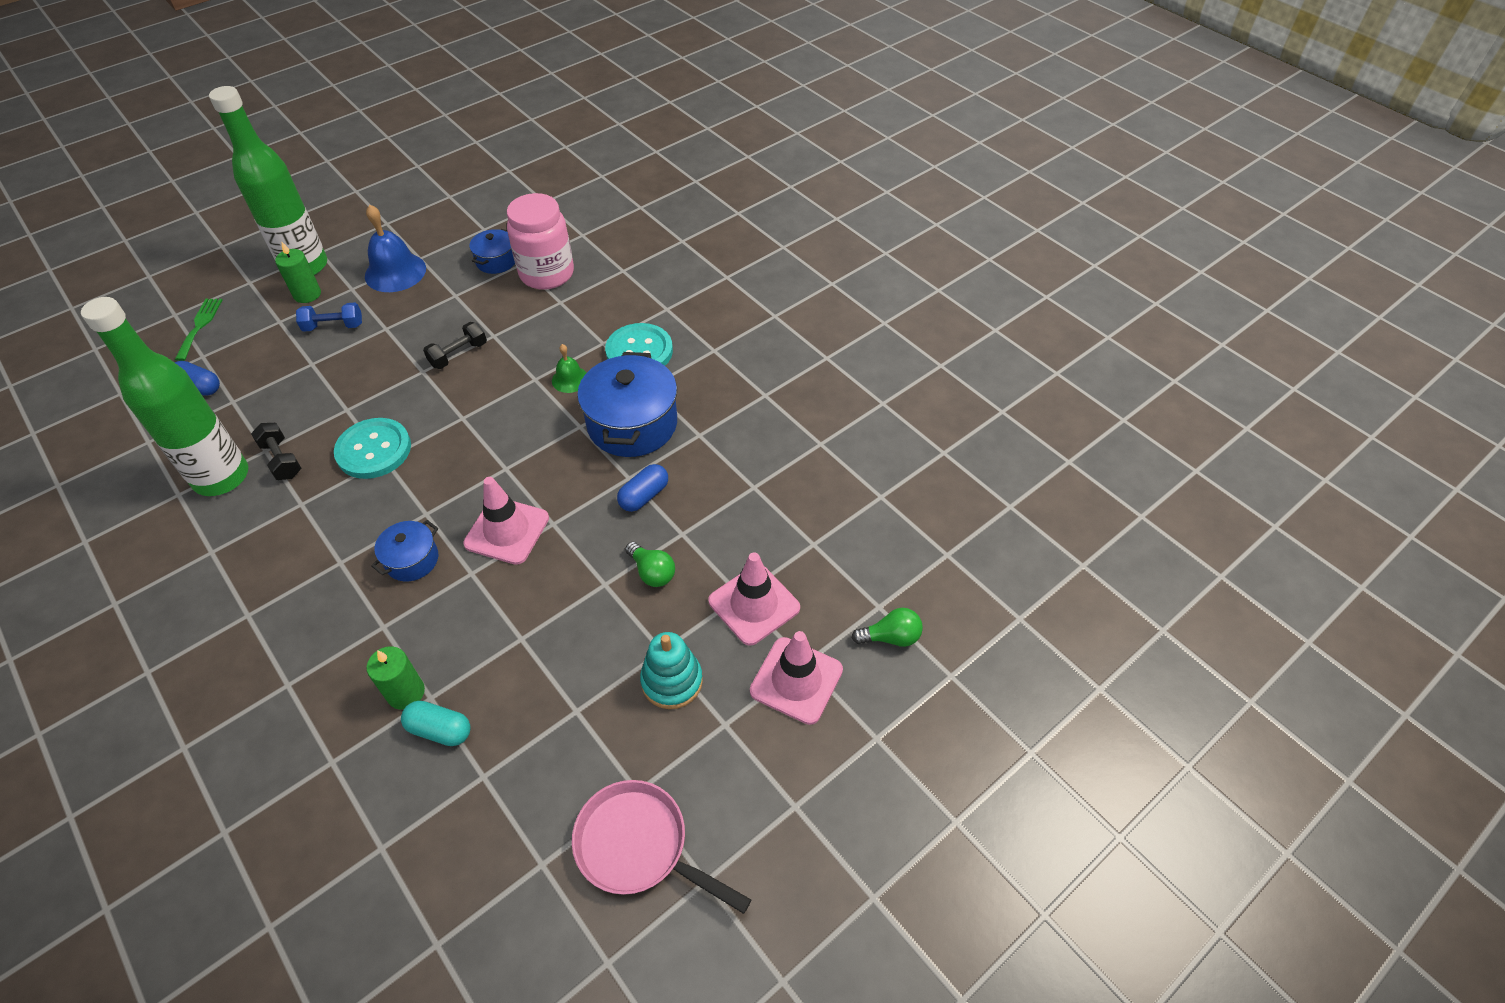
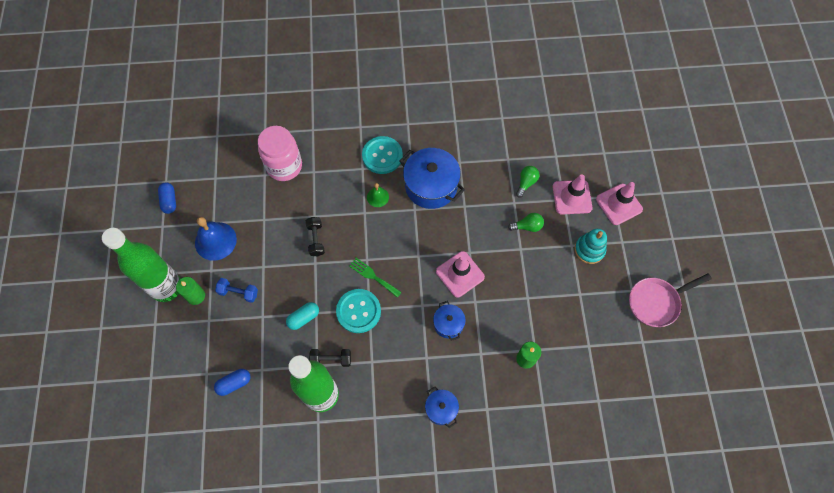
camera: 55 degrees left, 15 degrees up
green fork [175,299,222,361] -> green fork moved to [349,258,402,298]
blue dumbbell [296,302,362,332] -> blue dumbbell turned 75 degrees clockwise [215,278,258,303]
turquoise capsule [401,701,470,746] -> turquoise capsule moved to [286,302,319,330]
blue pot [469,229,515,274] -> blue pot moved to [425,387,459,428]
blue capsule [617,464,668,512] -> blue capsule moved to [158,182,176,214]
green light bulb [852,608,923,647] -> green light bulb moved to [516,166,540,198]

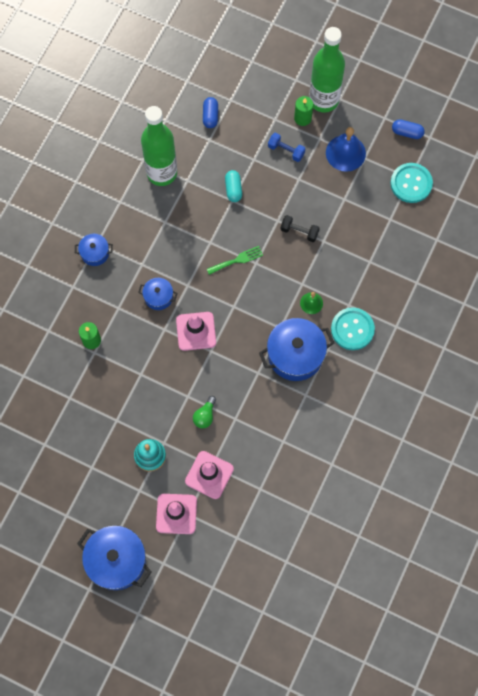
camera: 120 degrees right, 5 degrees up
blue dumbbell [215,278,258,303] -> blue dumbbell turned 75 degrees clockwise [268,133,305,162]
pink jar [258,126,302,181] -> none
black dumbbell [309,349,351,367] -> none
turquoise button [336,289,381,333] -> turquoise button moved to [390,163,433,203]
green light bulb [516,166,540,198] -> none
pink pan [629,273,712,327] -> none
none -> blue pot [77,525,152,590]

